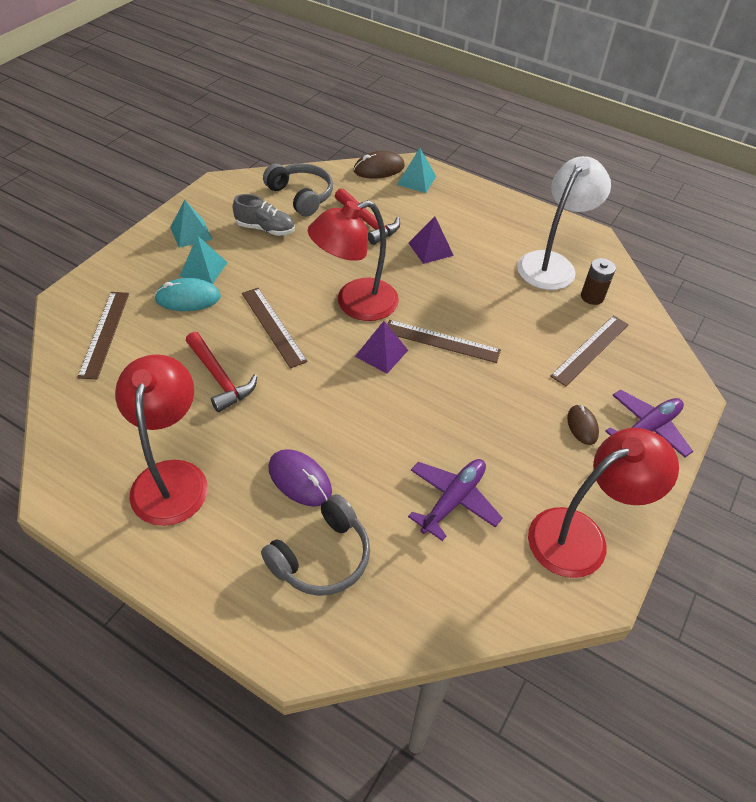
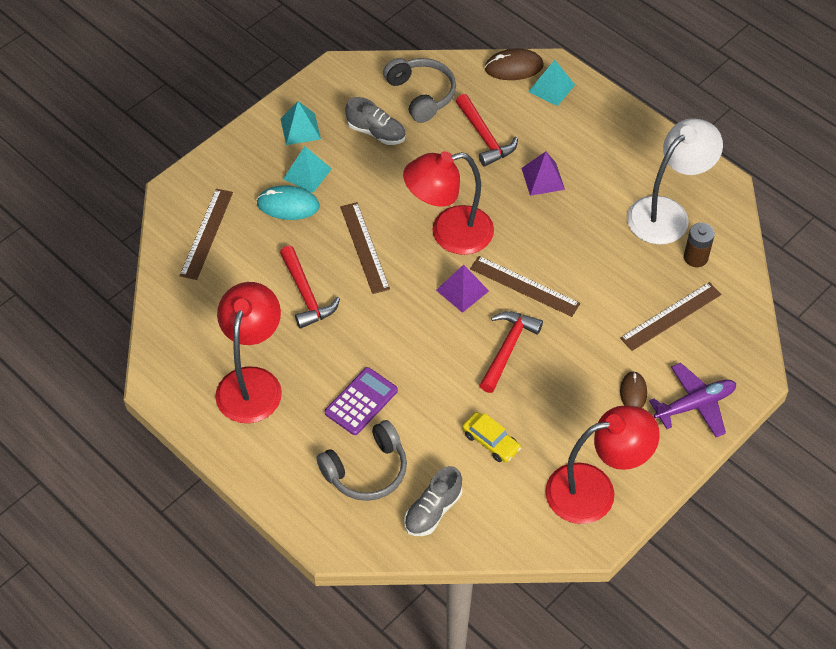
camera: 15 degrees right, 5 degrees up
purple mouse [268,449,332,507] -> purple calculator [325,367,398,435]
purple plane [408,459,503,541] -> yellow car [462,412,521,463]
none -> grey shoe [404,466,462,536]
none -> red hammer [479,311,543,393]

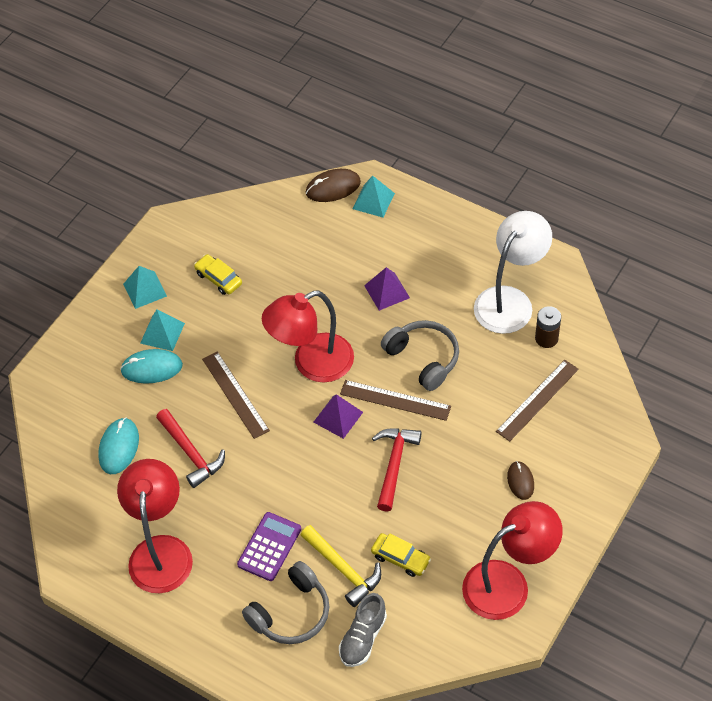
camera: 10 degrees left, 0 degrees up
brown ruler [180,189,233,280] -> none
grey shoe [345,97,406,145] -> yellow car [194,254,242,295]
grey headphones [383,58,456,123] -> grey headphones moved to [381,320,459,391]
red hammer [456,94,518,167] -> none
purple plane [649,363,736,437] -> none
none -> turquoise mouse [98,417,139,474]
none -> yellow hammer [300,525,381,607]

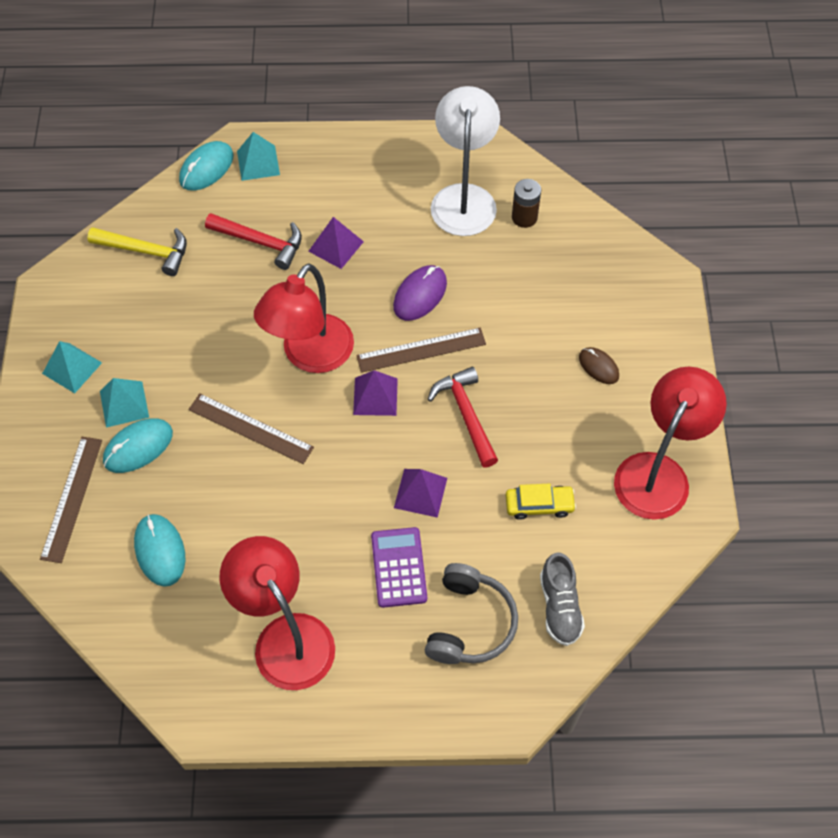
camera: 35 degrees left, 5 degrees up
red hammer [156,409,225,488] -> red hammer moved to [205,213,302,270]
yellow car [194,254,242,295] -> none
yellow hammer [300,525,381,607] -> yellow hammer moved to [87,227,187,276]
brown mouse [306,169,361,202] -> turquoise mouse [179,141,234,191]
grey headphones [381,320,459,391] -> purple mouse [393,265,447,321]
brown ruler [496,360,579,442] -> brown ruler moved to [40,437,102,563]
none -> purple pyramid [394,469,447,518]

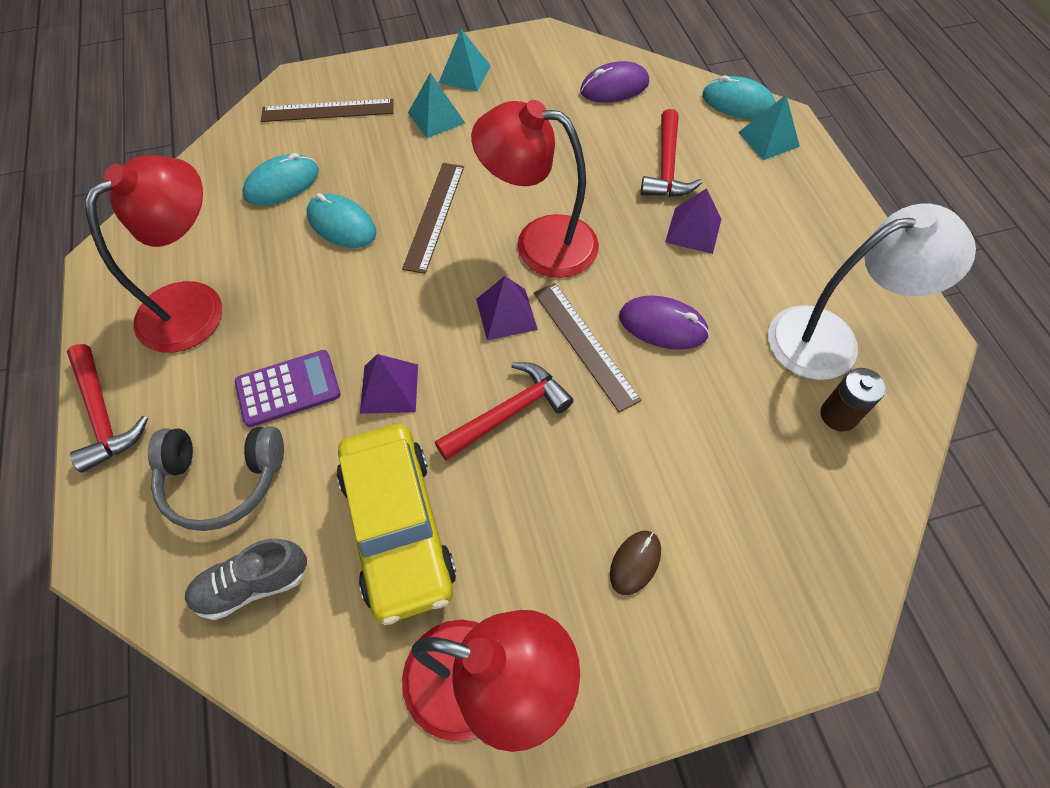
camera: 75 degrees right, 0 degrees up
yellow hammer [87,227,187,276] -> purple mouse [580,61,649,103]
turquoise mouse [103,419,173,473] -> turquoise mouse moved to [307,193,376,248]
yellow car [506,484,576,520] -> yellow car [337,424,456,625], size x2.07
none -> red hammer [67,344,148,472]

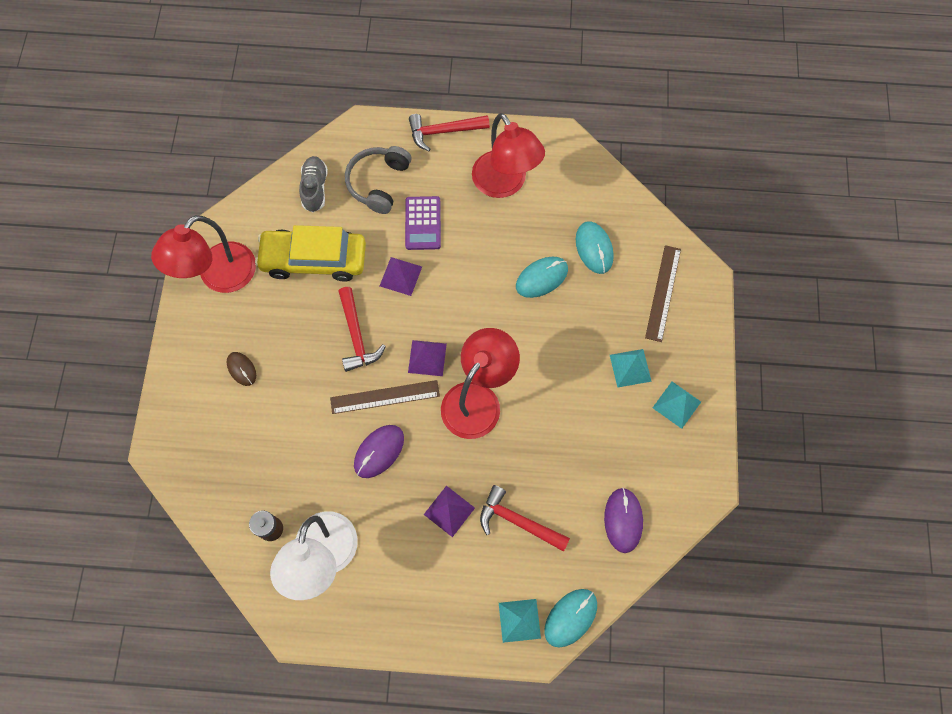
camera: 110 degrees right, 10 degrees up
brown ruler [402,163,464,274] -> none

